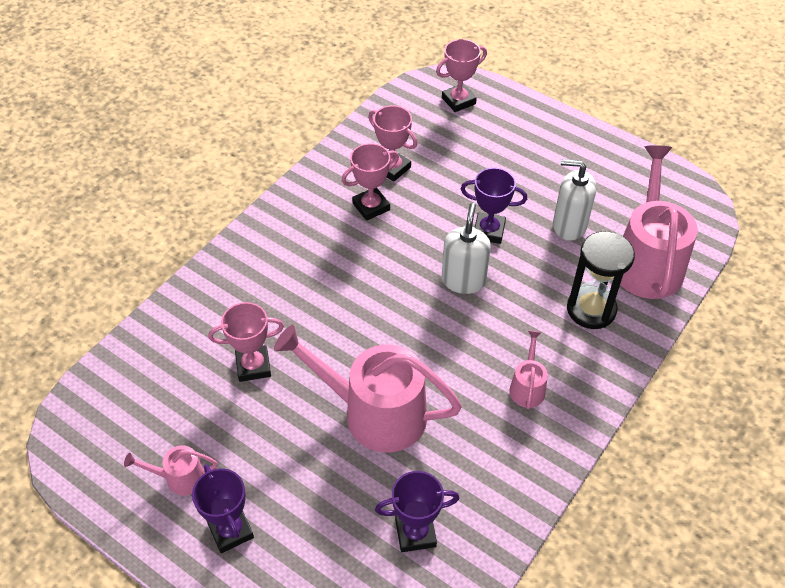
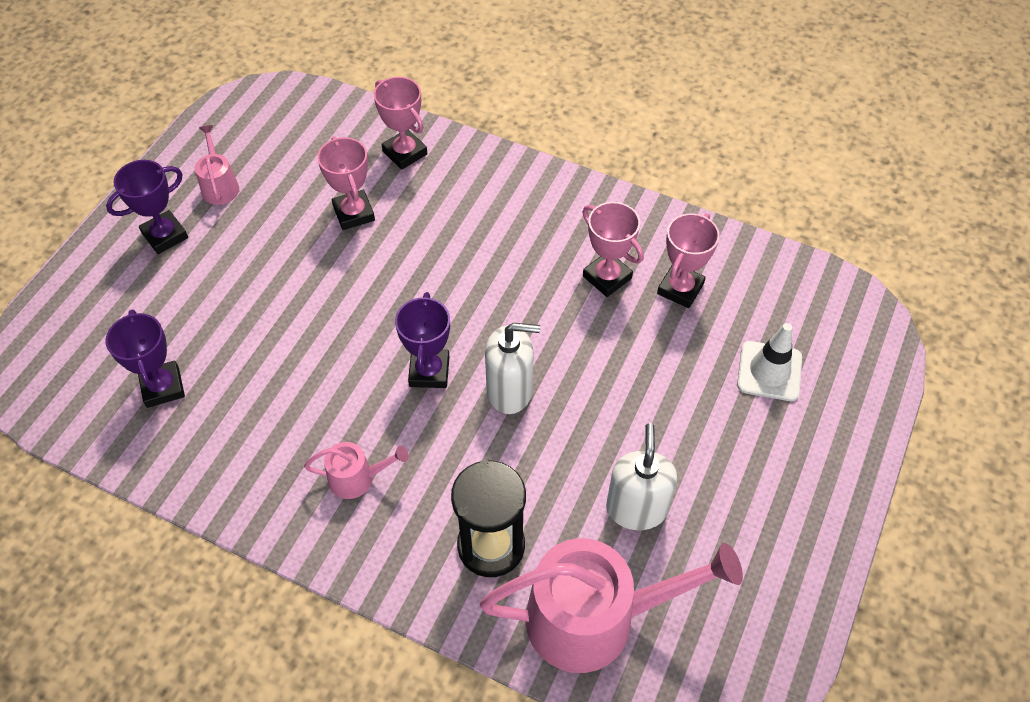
camera: 80 degrees right, 5 degrees up
pink watering can [274,325,462,453] -> none
pink trophy [436,39,487,112] -> pink trophy moved to [374,77,427,170]
purple trophy [461,168,527,244] -> purple trophy moved to [395,292,450,388]
none -> white traffic cone [737,323,802,401]

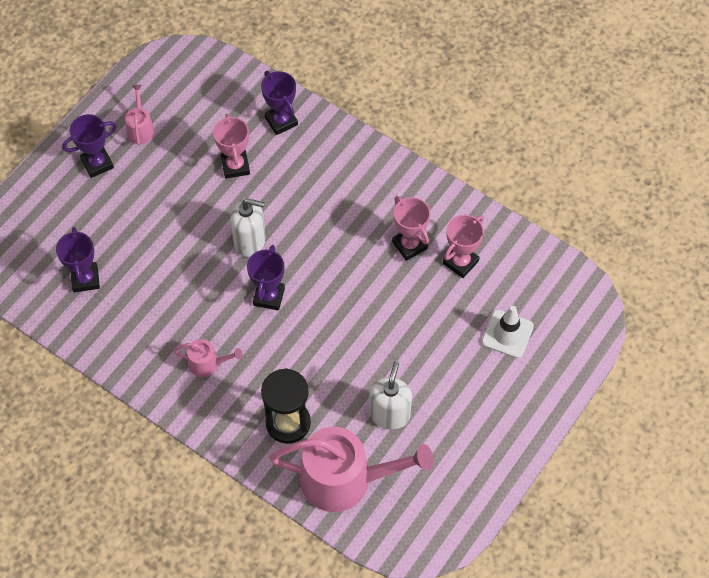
camera: 10 degrees right, 5 degrees up
pink trophy [374,77,427,170] -> purple trophy [261,71,298,135]
white soap dispenser [485,323,540,414] -> white soap dispenser moved to [230,198,266,257]

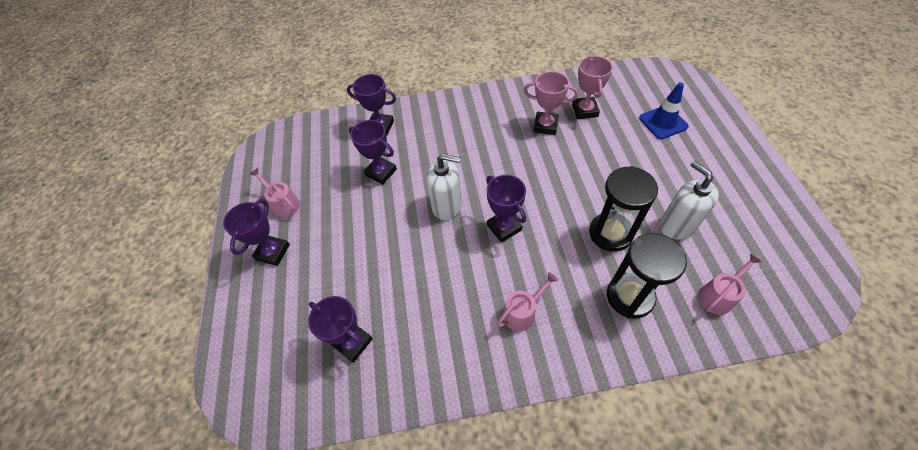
camera: 40 degrees left, 5 degrees down
pink trophy [213,113,250,179] -> purple trophy [349,120,397,185]
white soap dispenser [230,198,266,257] -> white soap dispenser turned 45 degrees clockwise [426,154,462,220]
pink watering can [269,427,434,512] -> pink watering can [698,253,762,315], size x0.46
white traffic cone [482,306,534,358] -> blue traffic cone [639,82,689,139]
none -> black hourglass [589,166,658,252]

